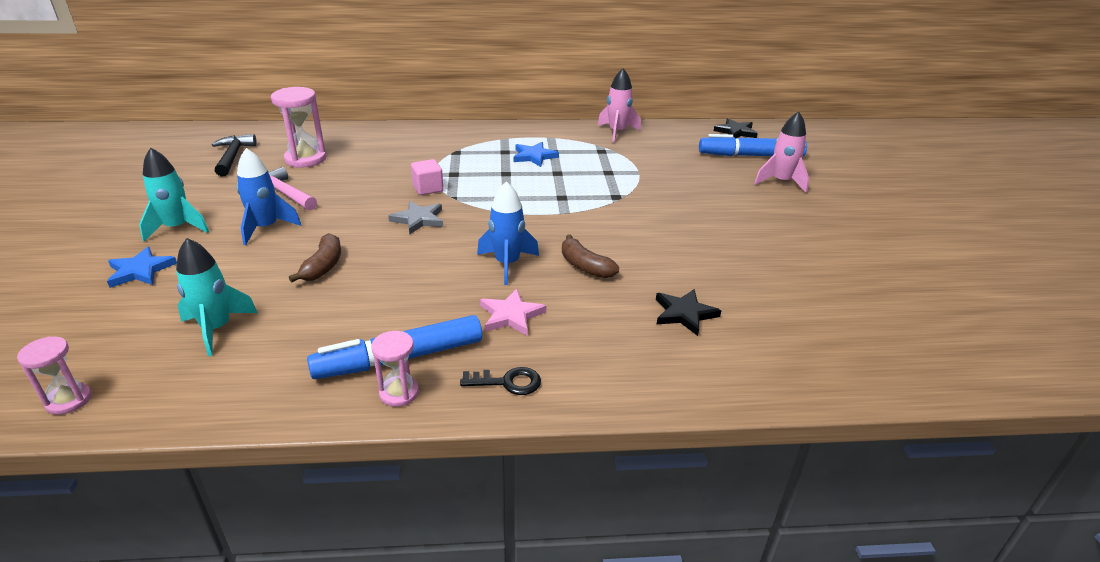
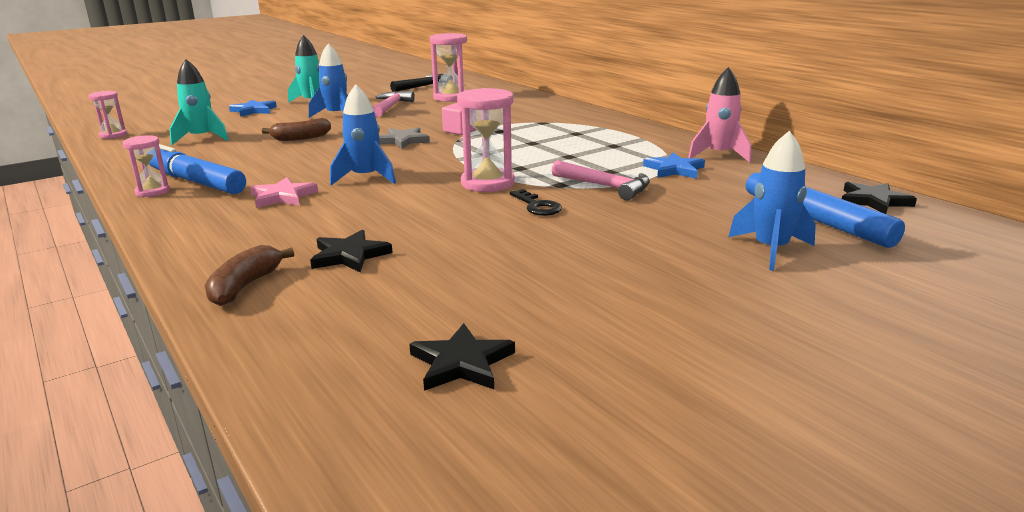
camera: 60 degrees right, 10 degrees down
black key [460,367,541,395] -> black key moved to [510,189,562,216]
blue star [514,142,559,167] -> blue star moved to [643,152,705,179]
brown banana [562,235,619,278] -> brown banana moved to [204,245,294,306]
pink rocket [754,111,809,193] -> blue rocket [728,131,816,271]
none -> black star [409,323,515,391]
none -> pink hourglass [457,88,515,192]
none -> pink hammer [552,160,650,201]

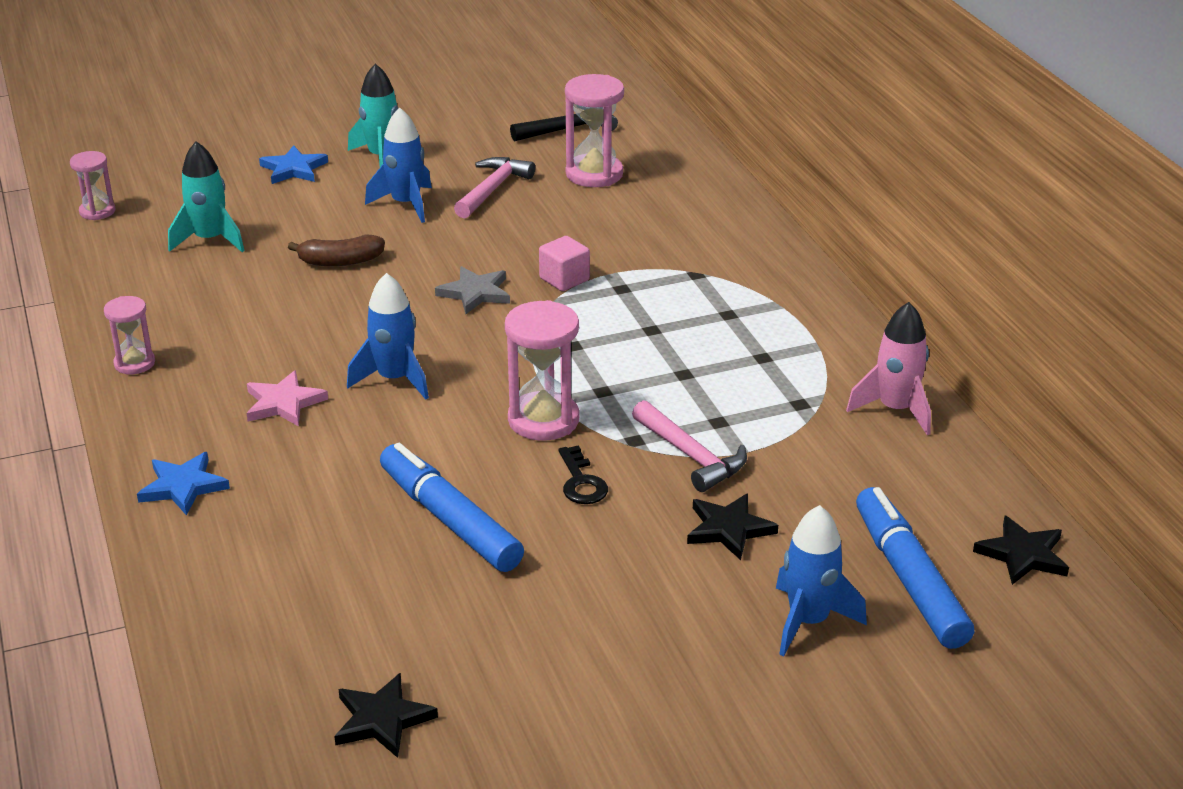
camera: 15 degrees right, 10 degrees up
blue marker [149,144,246,194] -> blue marker moved to [380,443,524,572]
brown banana [204,245,294,306] -> none
black star [310,230,393,273] -> black star moved to [687,493,778,560]
blue star [643,152,705,179] -> blue star moved to [137,452,230,516]

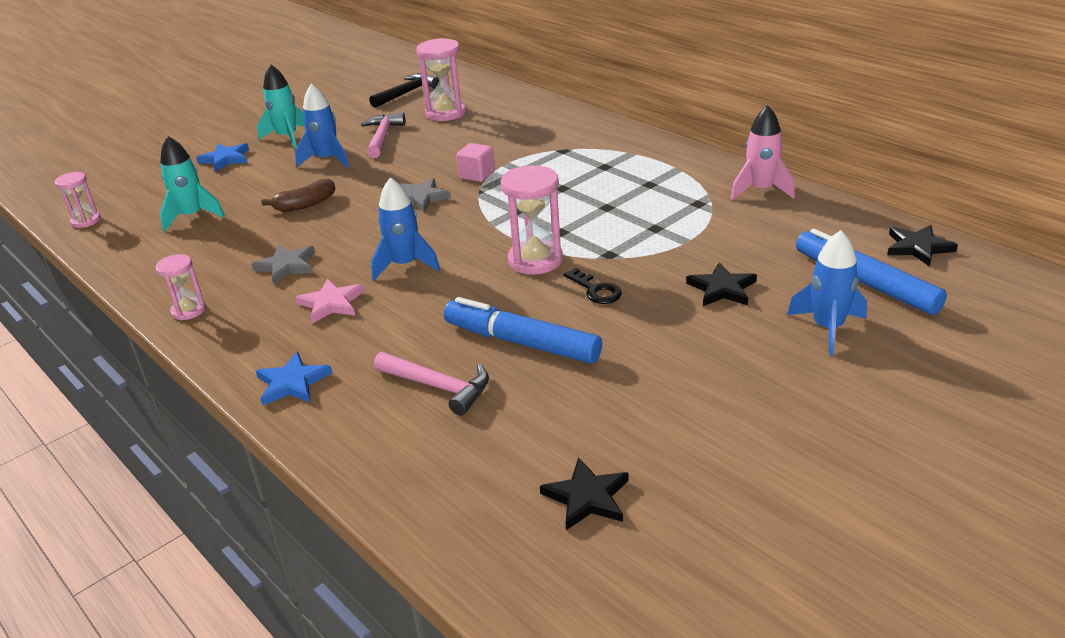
camera: 20 degrees left, 0 degrees up
pink hammer [632,400,747,492] -> pink hammer moved to [374,352,489,416]
none -> grey star [251,245,315,284]

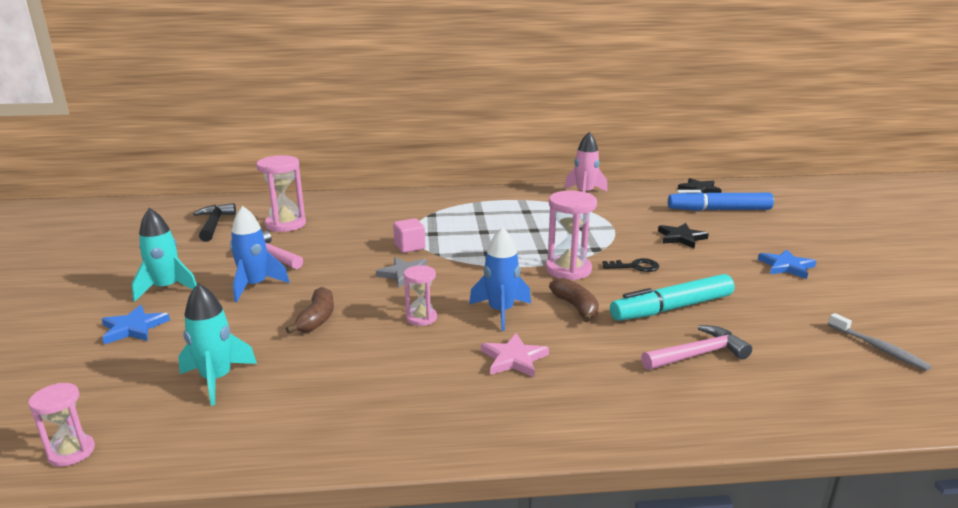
camera: 55 degrees left, 10 degrees down
pink hourglass [156,254,206,320] -> pink hourglass moved to [404,265,437,326]
grey star [251,245,315,284] -> none
blue star [256,352,332,406] -> blue star moved to [758,249,816,279]
blue marker [444,297,602,364] -> turquoise marker [610,274,734,321]
black star [540,457,629,530] -> grey toothbrush [828,313,931,371]
blue rocket [787,230,867,355] -> none
none -> brown banana [549,278,599,322]

